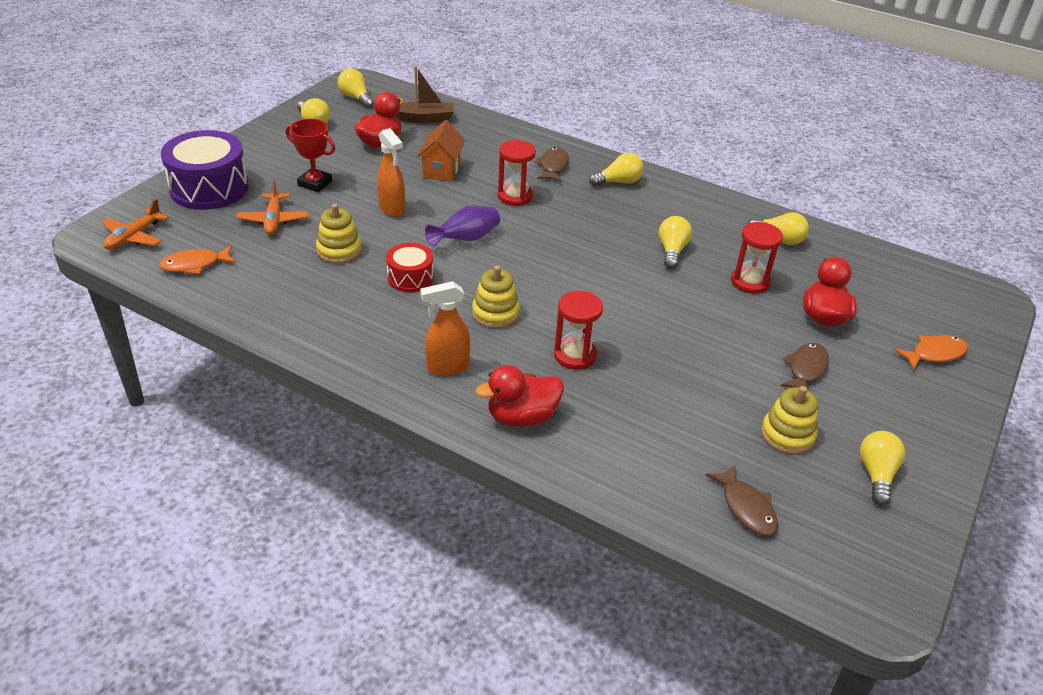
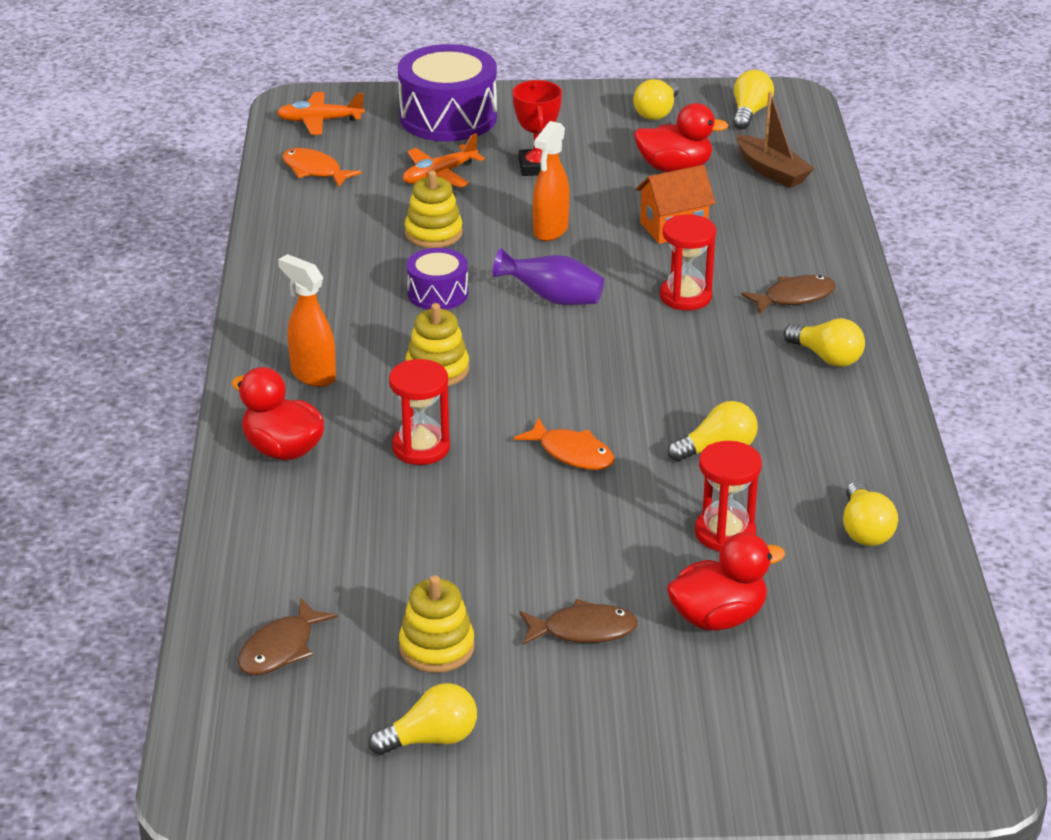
camera: 60 degrees right, 5 degrees down
red drum [386,243,434,292] -> purple drum [407,248,468,310]
orange fish [894,335,968,370] -> orange fish moved to [514,417,615,470]

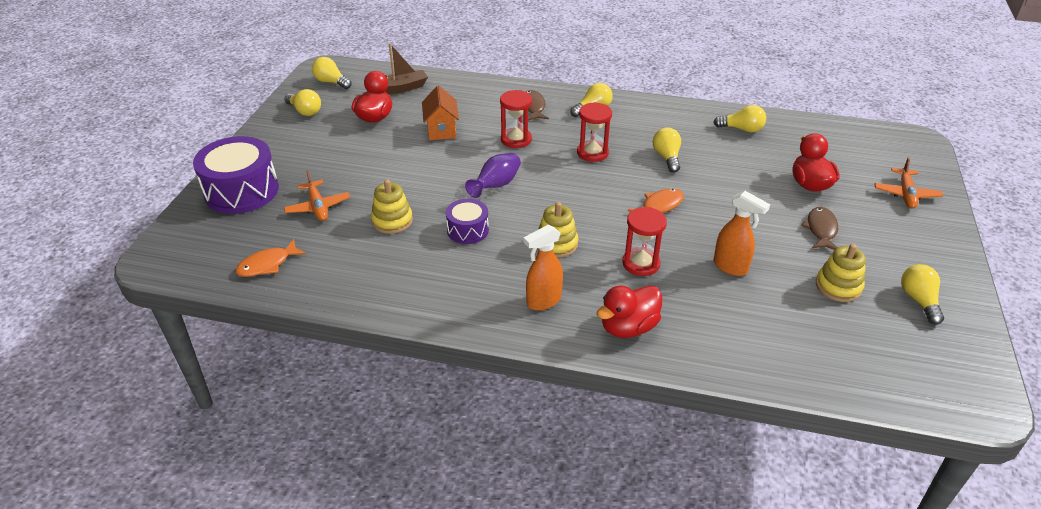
camera: 75 degrees left, 5 degrees up
brown fish [237,598,338,675] -> none
orange plane [277,92,365,135] -> orange plane moved to [874,158,943,209]
red trophy [513,80,562,176] -> none
orange spray bottle [533,121,570,241] -> orange spray bottle moved to [713,191,770,276]
red hourglass [695,441,762,552] -> red hourglass moved to [577,102,612,162]

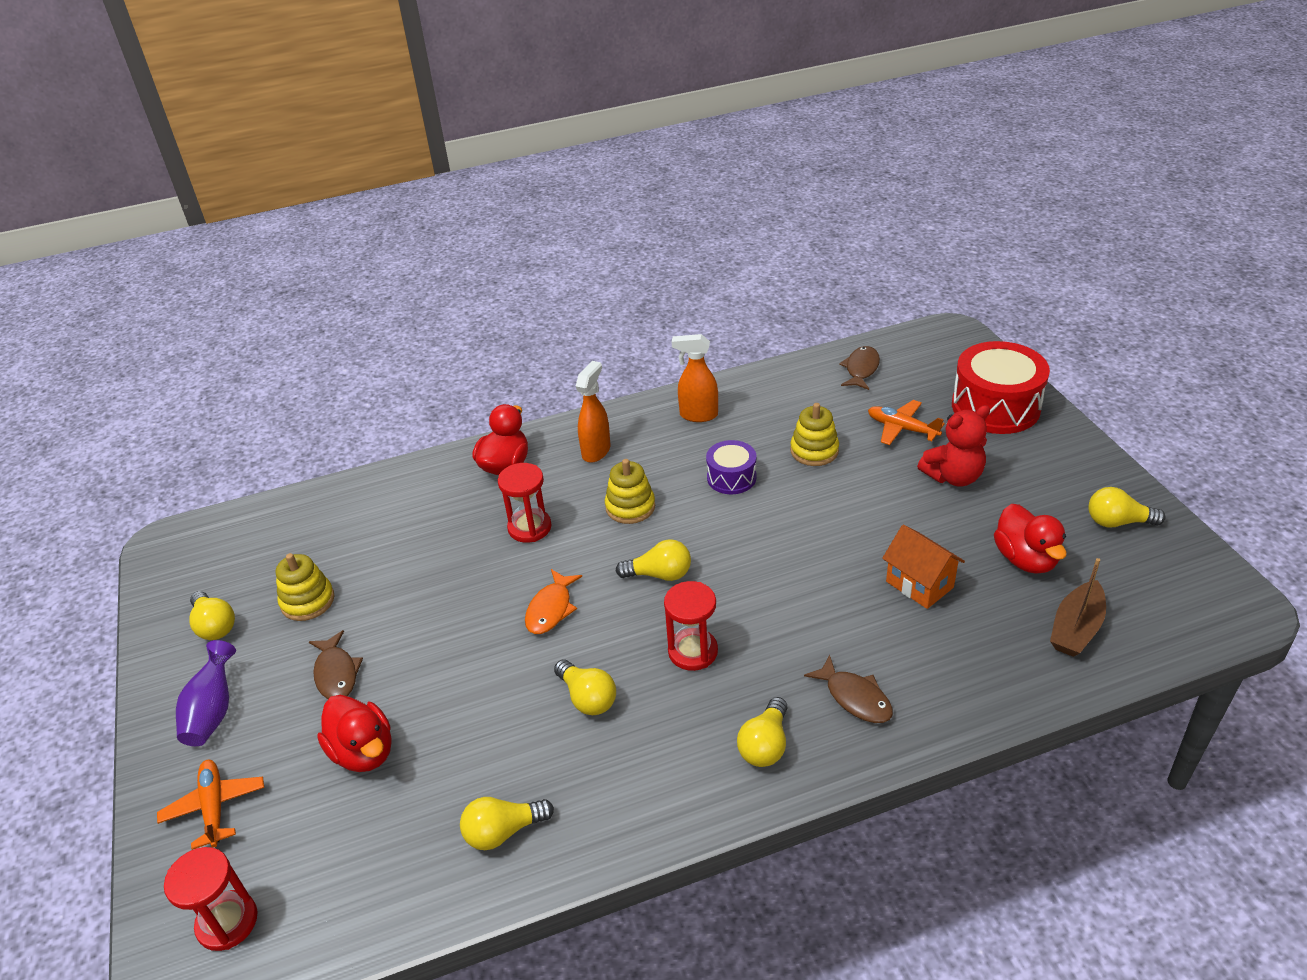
camera: 150 degrees right, 0 degrees up
purple drum [193,136,279,214] -> red drum [952,341,1050,434]
orange fish [235,239,306,277] -> brown fish [839,346,880,390]
yellow light bulb [312,57,351,89] -> yellow light bulb moved to [616,539,691,581]
purple vase [465,153,521,198] -> purple vase moved to [176,640,236,746]
red hourglass [500,90,532,148] -> red hourglass moved to [164,847,258,951]
orange spray bottle [713,191,770,276] -> orange spray bottle moved to [672,334,718,422]
none -> red teddy bear [917,405,990,487]

